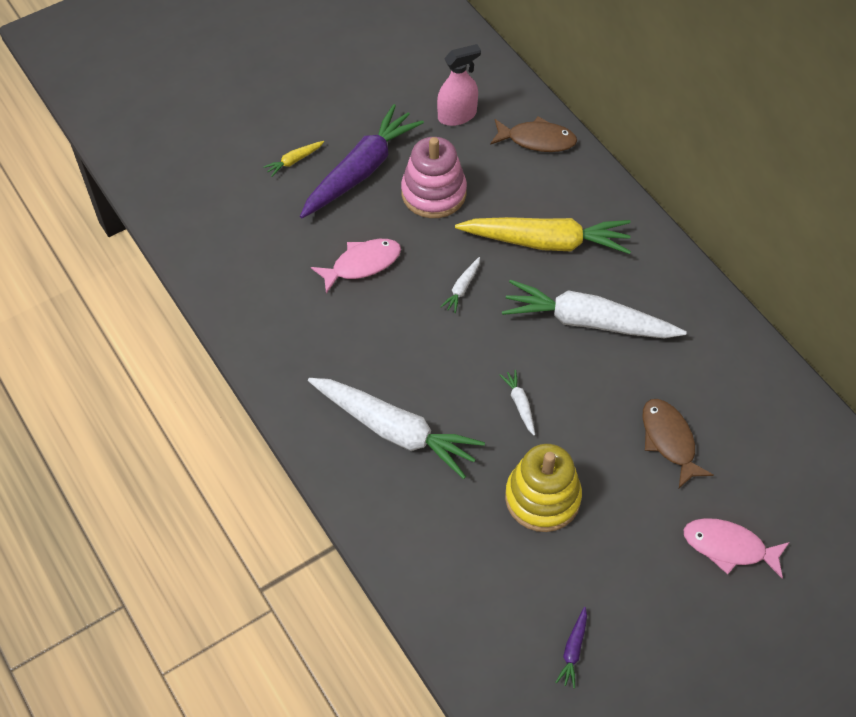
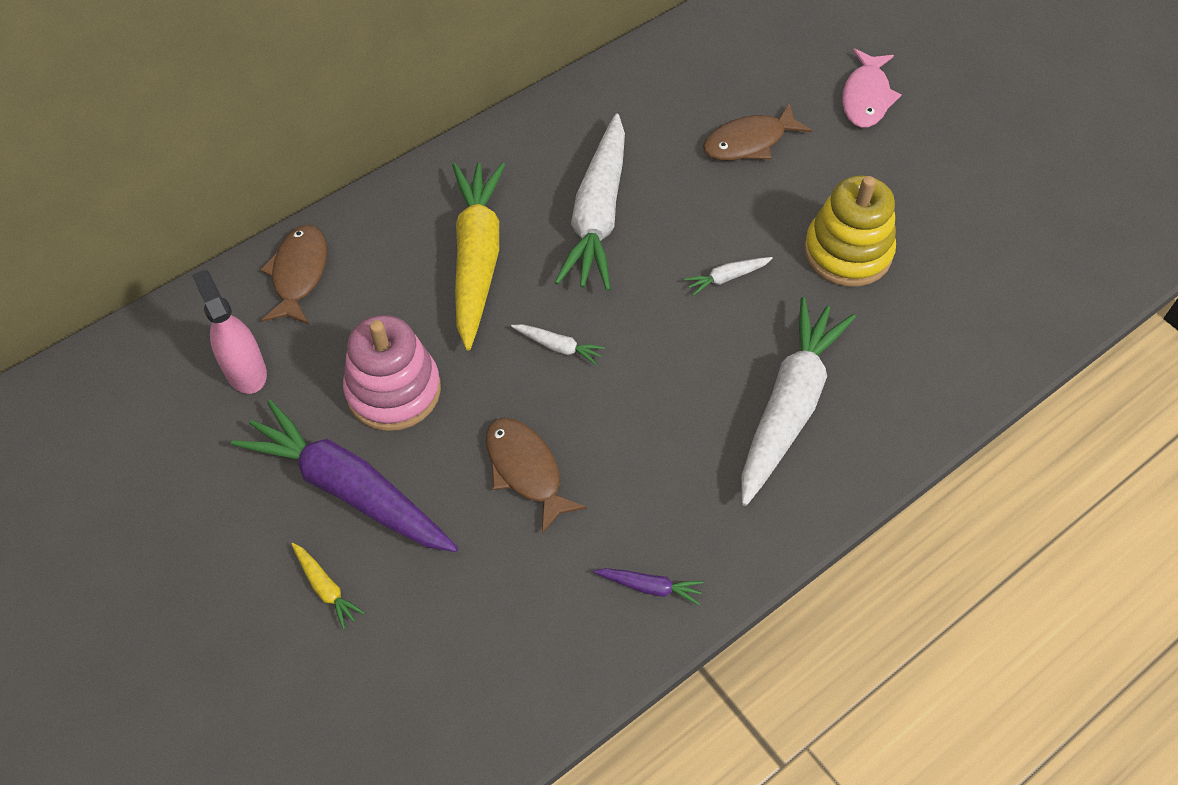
camera: 95 degrees left, 0 degrees up
pink fish [311,239,401,294] -> brown fish [486,418,587,534]
purple carrot [555,607,587,688] -> purple carrot moved to [593,568,704,605]

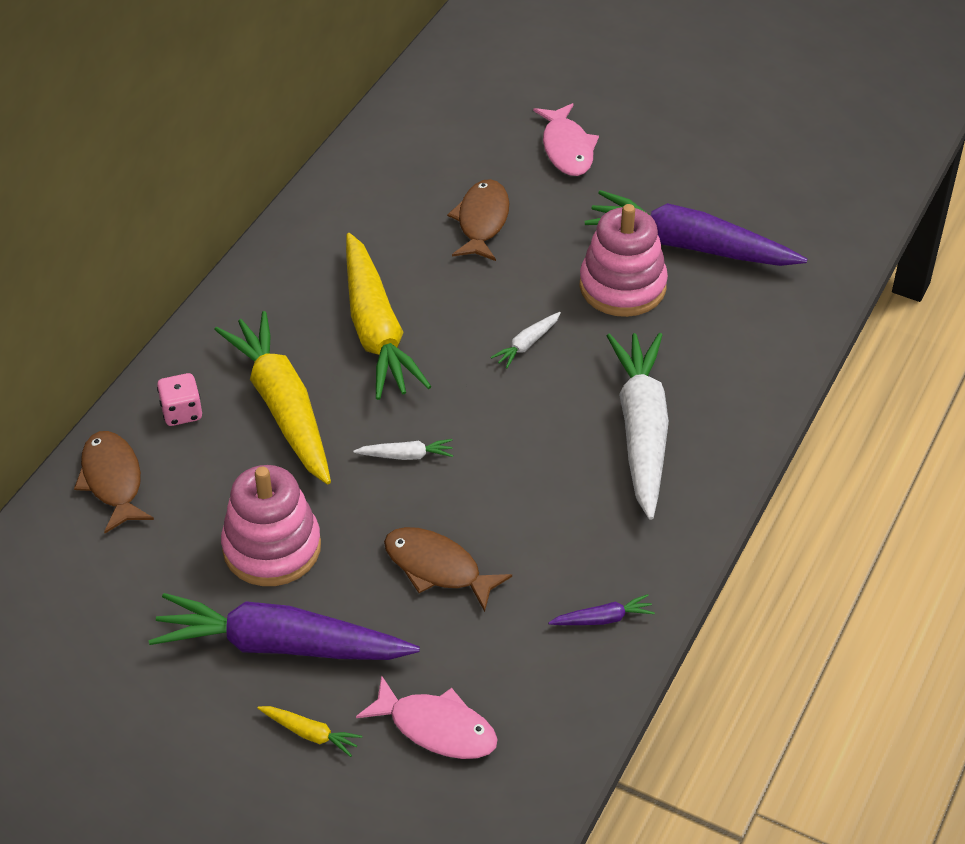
camera: 25 degrees left, 10 degrees down
pink spray bottle [192,270,267,394] -> none
white carrot [555,113,625,291] -> yellow carrot [346,233,432,400]
brown fish [703,103,812,160] -> brown fish turned 150 degrees clockwise [447,179,509,261]
yellow stacking toy [804,175,896,287] -> pink stacking toy [579,204,668,317]
none -> pink dice [157,373,202,426]
none -> pink fish [356,675,498,759]
none -> purple carrot [585,190,807,266]

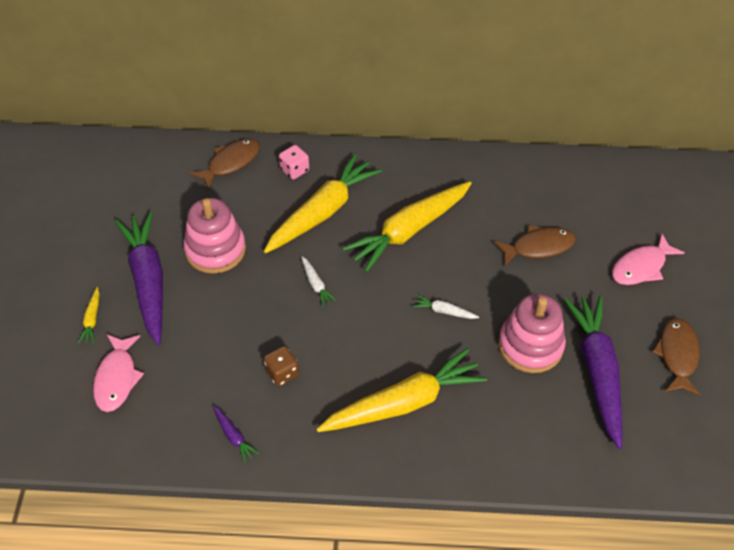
camera: 65 degrees right, 5 degrees up
brown fish [384,527,512,612] -> brown fish moved to [652,318,701,396]
white carrot [607,333,669,520] -> yellow carrot [316,348,487,432]
none -> brown dice [264,346,299,386]

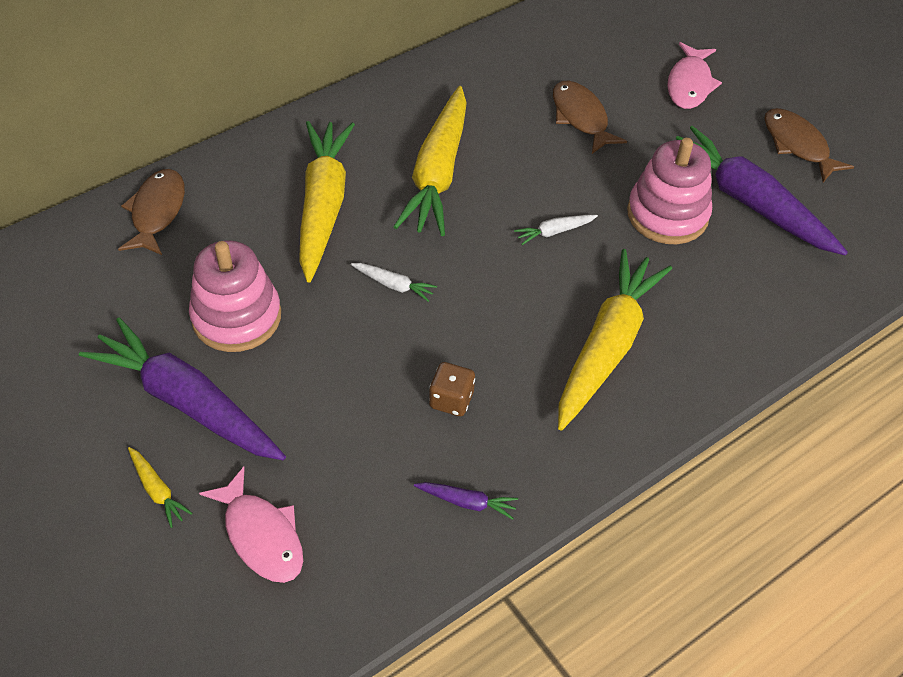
camera: 40 degrees left, 0 degrees up
pink dice [279,145,309,180] -> none
brown fish [493,226,576,266] -> brown fish turned 60 degrees counterclockwise [553,80,627,154]

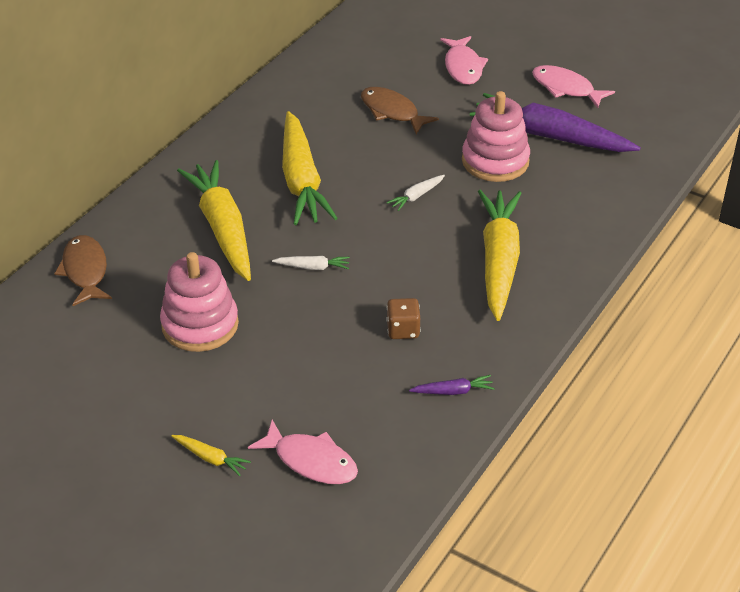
camera: 20 degrees left, 10 degrees down
purple carrot [79,318,286,461] -> none
brown fish [764,108,854,182] -> pink fish [532,65,615,108]

